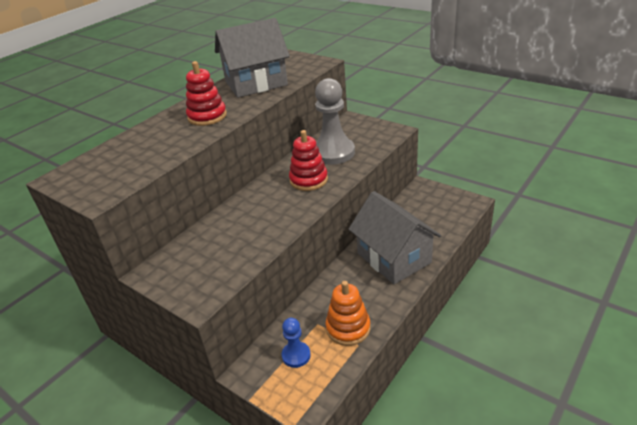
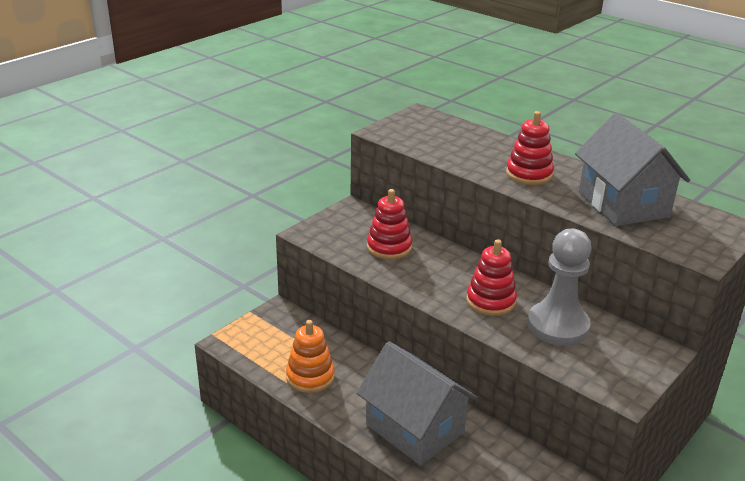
camera: 90 degrees right, 5 degrees down
blue pawn [282,318,311,368] -> none
grey house [349,191,441,284] -> grey house turned 75 degrees clockwise [356,341,478,466]
none -> red stacking toy [367,189,412,260]

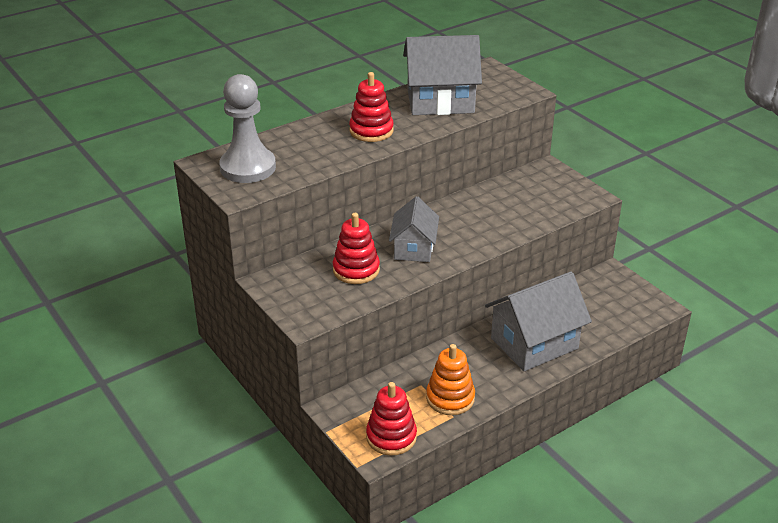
camera: 75 degrees left, 5 degrees up
red stacking toy [466,239,517,316] -> red stacking toy moved to [366,382,417,456]
grey pawn [527,229,592,346] -> grey pawn moved to [219,74,276,183]
none -> grey house [389,196,439,262]

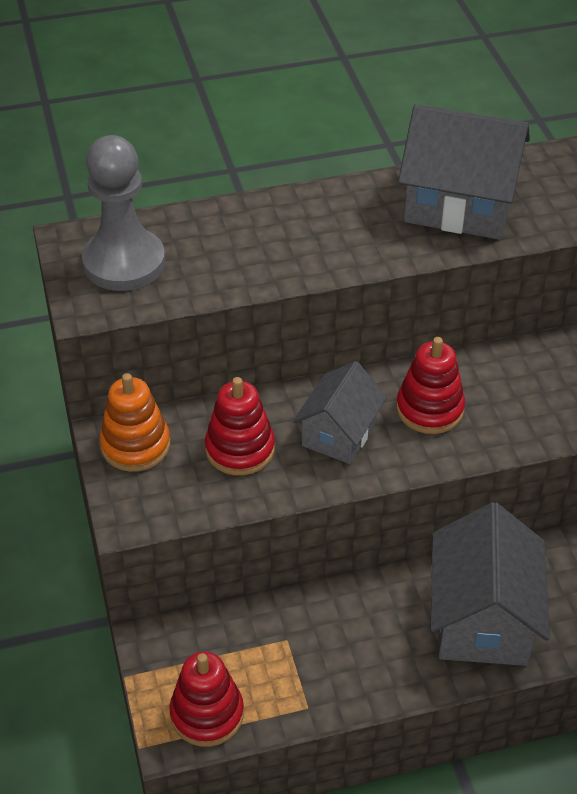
camera: 20 degrees right, 10 degrees up
red stacking toy [349,72,394,142] -> red stacking toy moved to [396,337,465,434]
orange stacking toy [426,344,475,415] -> orange stacking toy moved to [99,373,170,472]
grey house [485,271,592,371] -> grey house turned 75 degrees counterclockwise [431,502,550,666]

